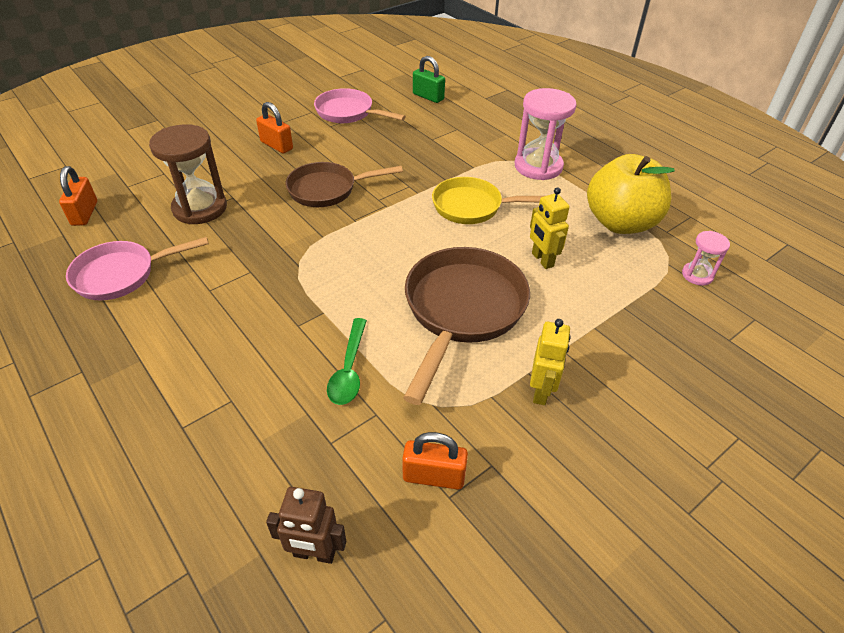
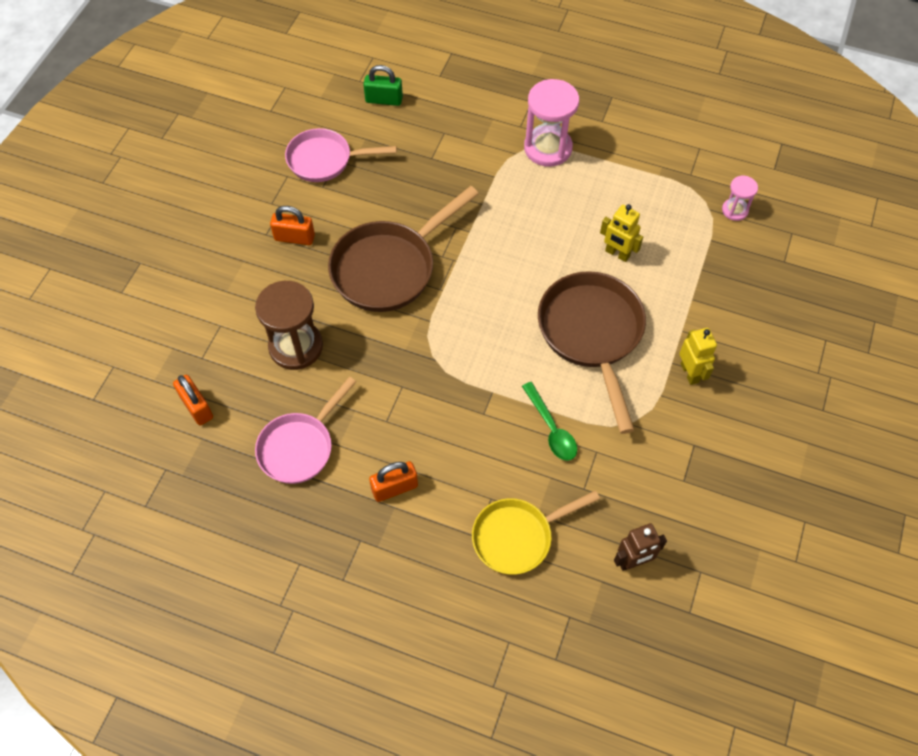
camera: 30 degrees left, 15 degrees up
brown pan [285,162,403,207] -> brown pan [328,186,479,312], size x1.51
orange padlock [402,432,468,490] -> orange padlock moved to [369,461,418,502]
yellow pan [432,177,544,224] -> yellow pan moved to [472,491,600,575]
yellow apple [587,154,675,234] -> none

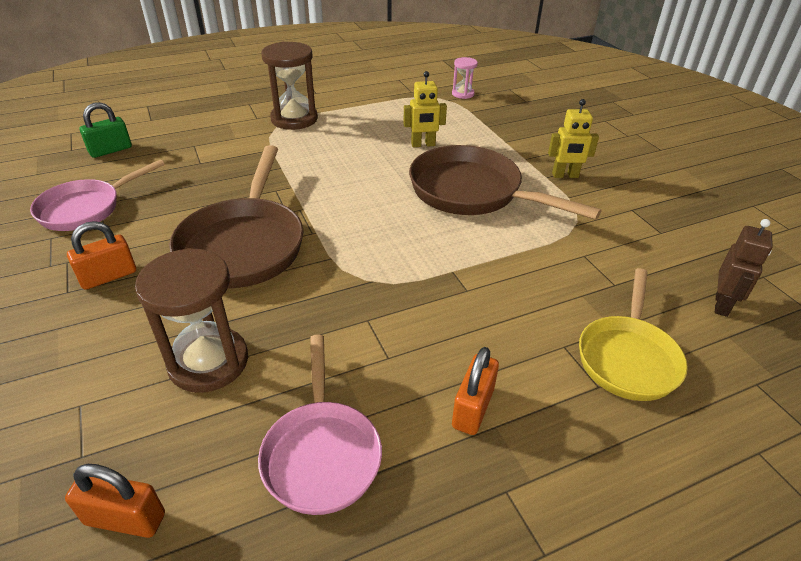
camera: 45 degrees left, 20 degrees down
green spoon [522,382,577,461] -> none
pink hourglass [524,79,579,167] -> brown hourglass [261,42,318,130]
yellow robot [679,328,717,385] -> yellow robot turned 150 degrees clockwise [548,99,599,178]

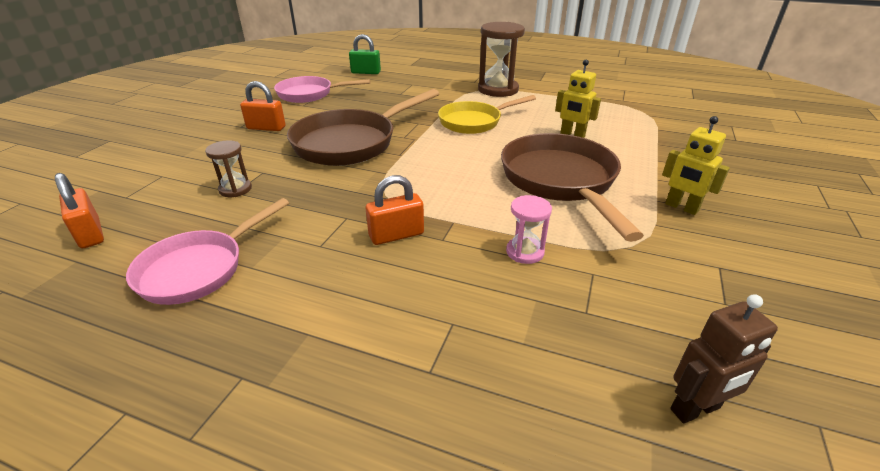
camera: 45 degrees right, 5 degrees down
brown hourglass [135,248,248,393] -> brown hourglass [205,140,252,197], size x0.52
pink hourglass [452,57,478,99] -> pink hourglass moved to [506,195,552,264]
orange padlock [452,347,499,435] -> orange padlock moved to [366,175,424,245]
yellow pan [579,268,688,401] -> yellow pan moved to [438,95,536,134]

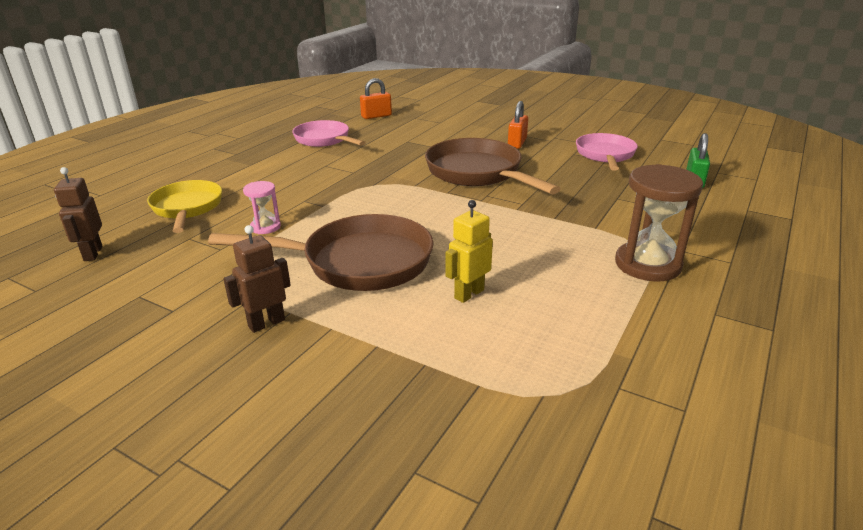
camera: 100 degrees right, 5 degrees down
brown hourglass [205,140,252,197] -> none
orange padlock [366,175,424,245] -> none
yellow pan [438,95,536,134] -> yellow pan moved to [147,180,222,233]
yellow robot [662,116,730,215] -> brown robot [223,225,291,333]

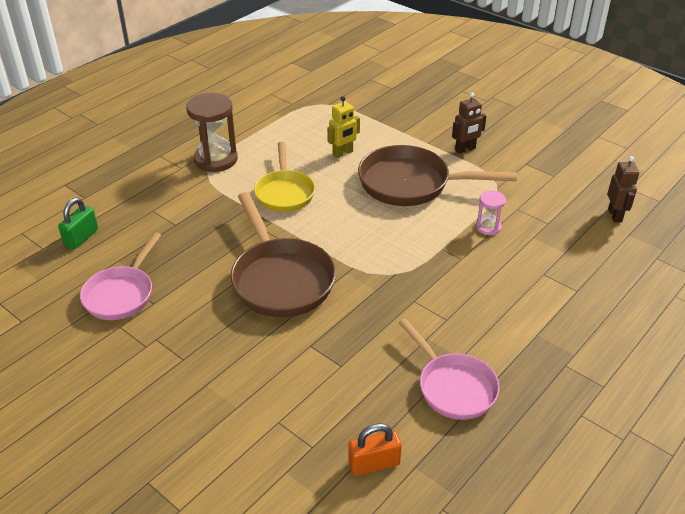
camera: 170 degrees left, 10 degrees up
yellow pan [147,180,222,233] -> yellow pan moved to [254,142,315,212]
orange padlock [508,101,528,149] -> none

